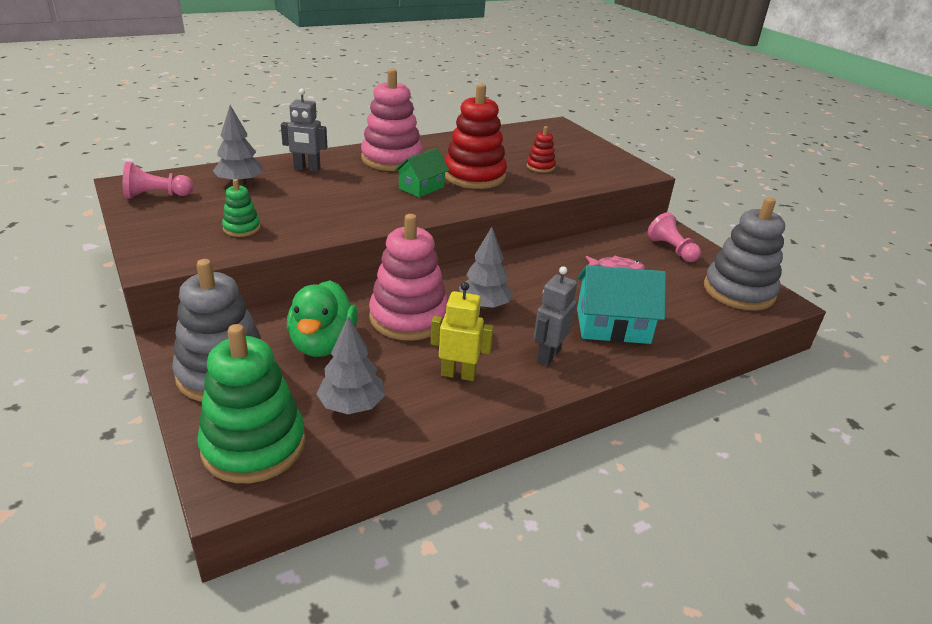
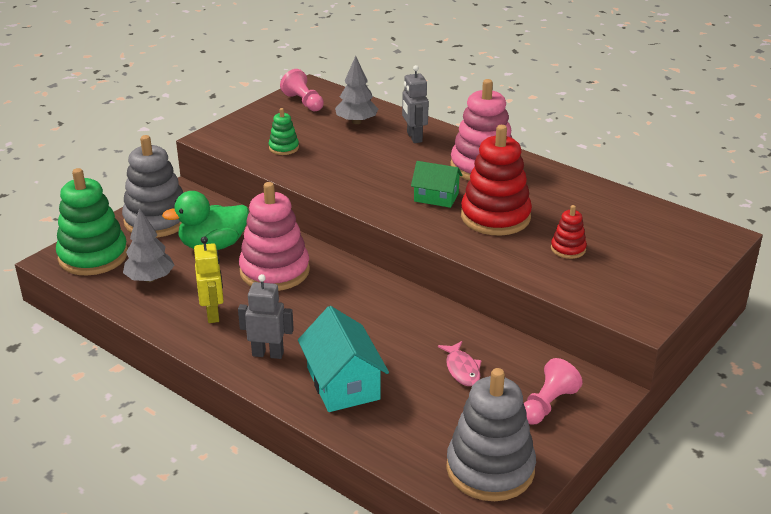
camera: 70 degrees right, 0 degrees up
grey tree [459,227,513,309] -> none

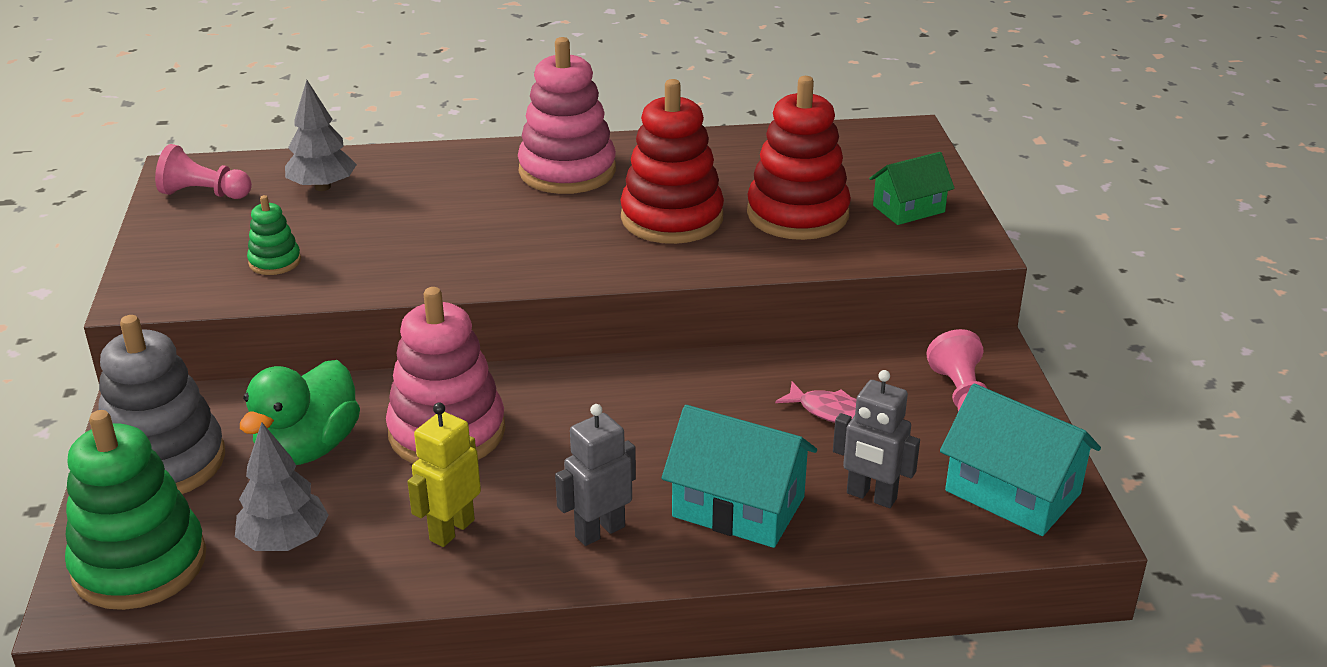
camera: 45 degrees left, 0 degrees up
yellow robot [194,236,224,323] -> yellow robot turned 90 degrees counterclockwise [407,403,481,547]
grey robot [402,65,429,143] -> grey robot moved to [833,370,920,508]
green house [411,161,463,208] -> green house moved to [869,152,955,225]
grey stacking toy [446,368,536,501] -> turquoise house [940,384,1101,536]
red stacking toy [551,205,587,259] -> red stacking toy [747,76,851,240], size x2.09

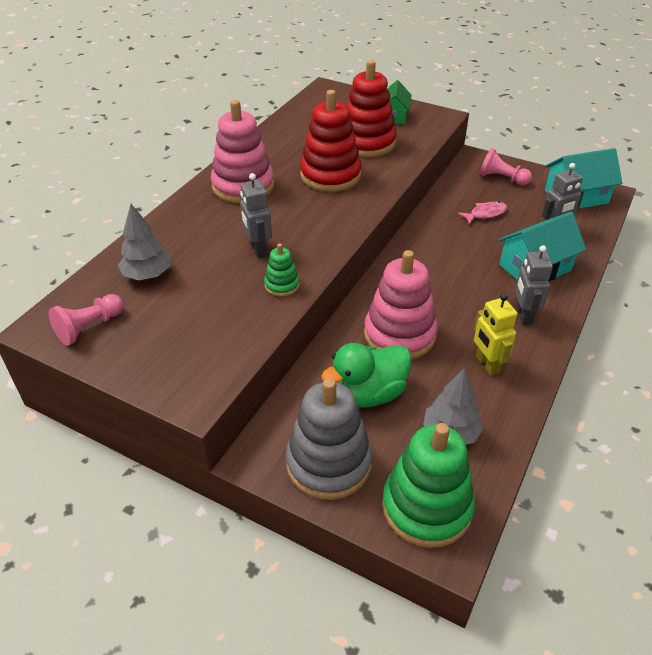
camera: 55 degrees left, 10 degrees up
green duck [240,360,360,465] -> green duck turned 90 degrees clockwise [321,343,412,408]
green stacking toy [247,195,301,275] -> green stacking toy moved to [264,243,300,297]
none -> grey robot [240,173,272,258]

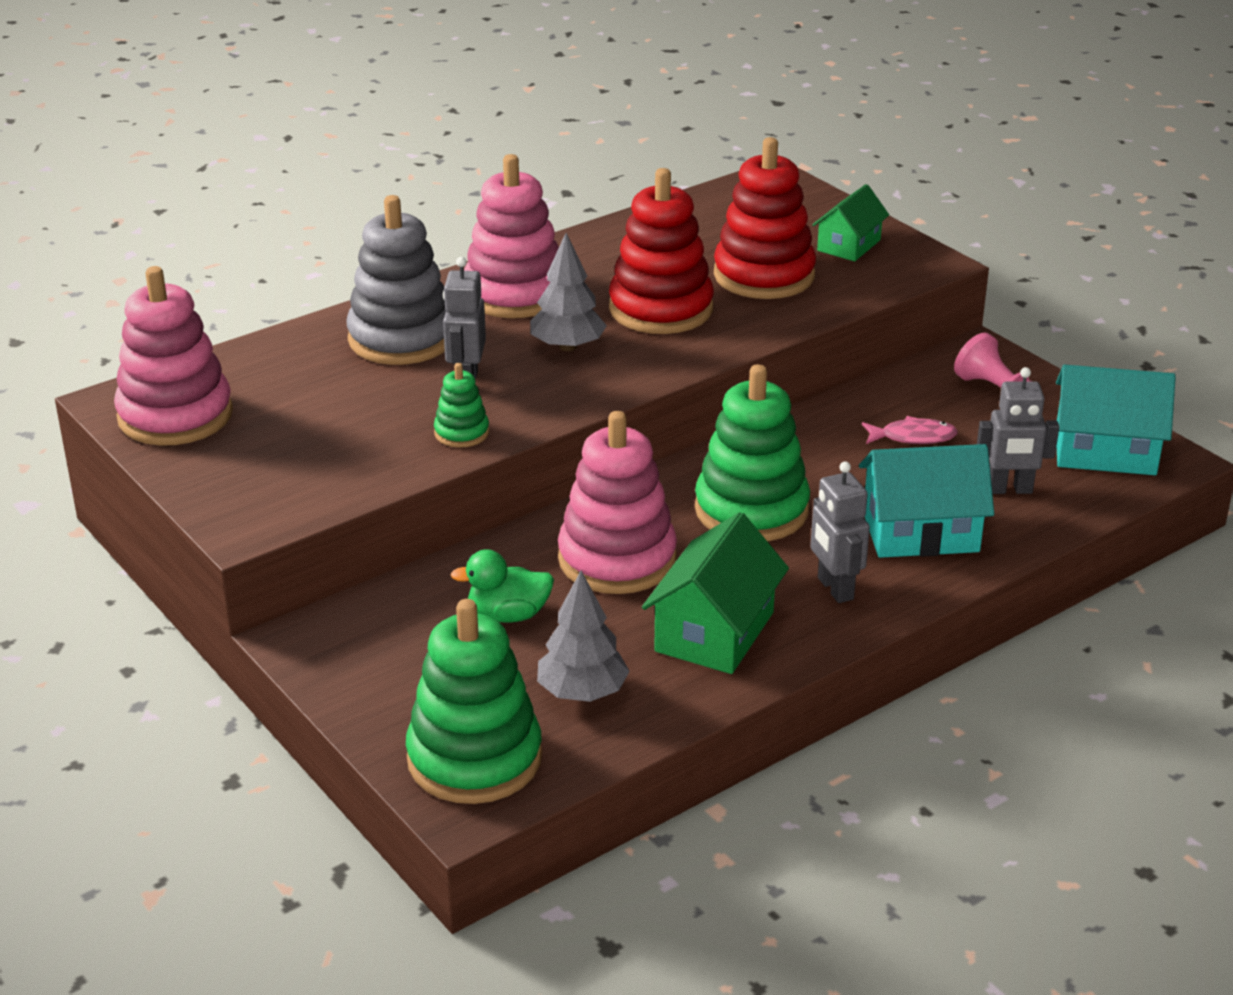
camera: 25 degrees right, 10 degrees down
pink pawn [49,294,123,346] -> pink stacking toy [114,266,233,446]
grey tree [118,204,171,280] -> grey tree moved to [530,233,607,351]
grey stacking toy [286,378,372,500] -> grey stacking toy moved to [346,195,446,365]
green duck [321,343,412,408] -> green duck [451,549,554,623], size x0.66
yellow robot [474,294,517,376] -> green house [642,512,789,674]
grey robot [515,245,553,325] -> grey robot turned 45 degrees counterclockwise [810,461,870,603]
none -> green stacking toy [695,364,810,541]

